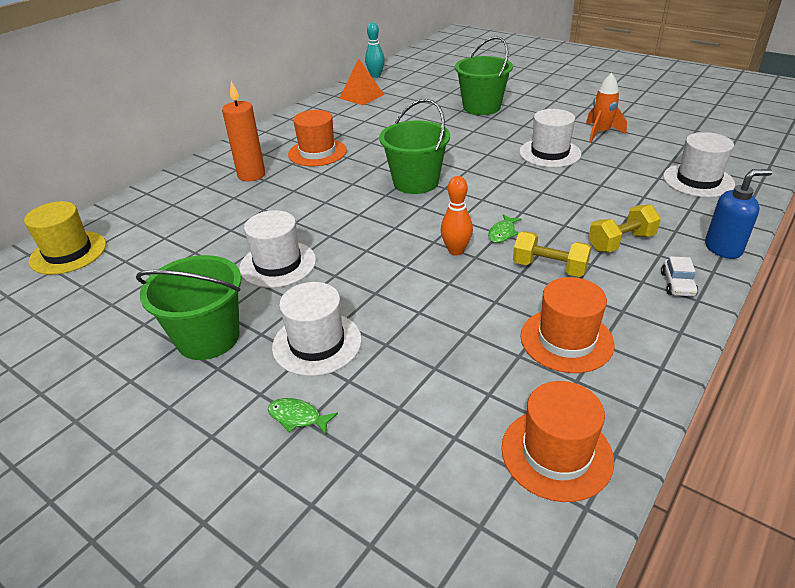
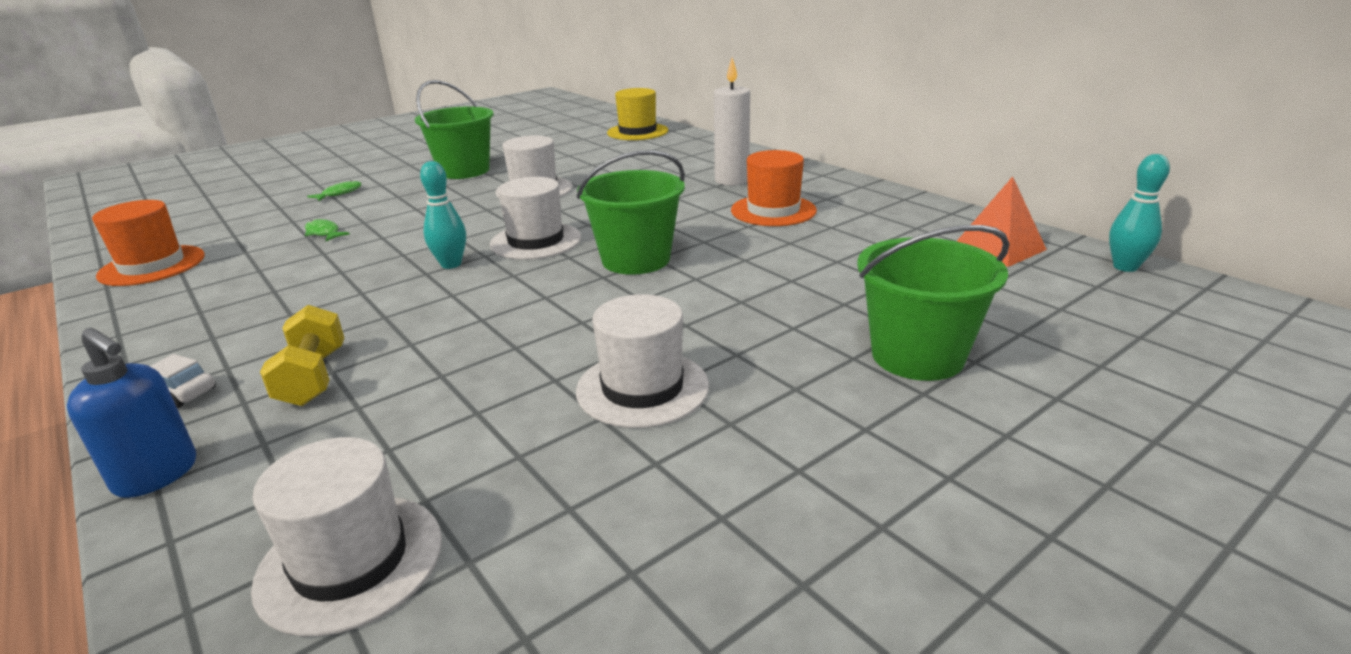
camera: 105 degrees right, 10 degrees down
orange candle [222,81,265,182] -> white candle [714,58,750,186]
white hat [272,282,362,376] -> white hat moved to [490,177,581,260]
orange bowling pin [441,176,473,255] -> turquoise bowling pin [420,161,466,269]
green fish [488,214,522,243] -> green fish moved to [305,219,350,241]
yellow dumbbell [513,231,592,277] -> none
orange hat [521,277,615,373] -> none
orange rocket [586,73,627,142] -> none
blue soap dispenser [705,169,772,259] -> blue soap dispenser turned 60 degrees counterclockwise [67,328,196,498]

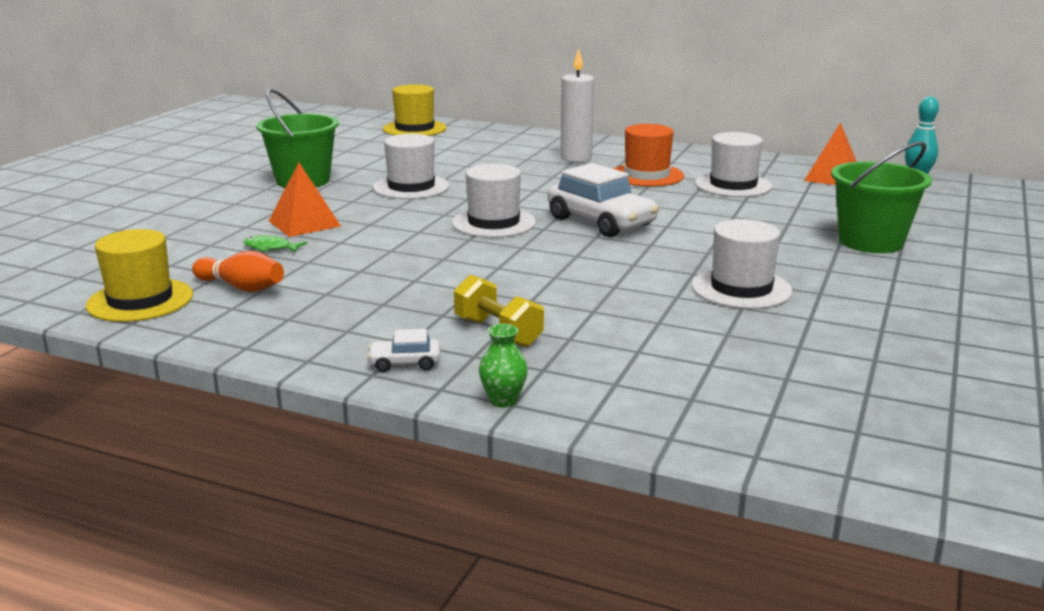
camera: 30 degrees left, 5 degrees down
blue soap dispenser [67,328,196,498] -> green vase [479,324,528,408]
orange hat [92,200,205,286] -> yellow hat [86,229,193,322]
white hat [251,437,442,637] -> white hat moved to [695,132,772,197]
green fish [307,180,362,201] -> none
turquoise bowling pin [420,161,466,269] -> none
green bucket [577,150,685,275] -> white car [548,163,659,237]
none -> orange bowling pin [192,251,284,292]
none -> orange pyramid [269,163,341,237]

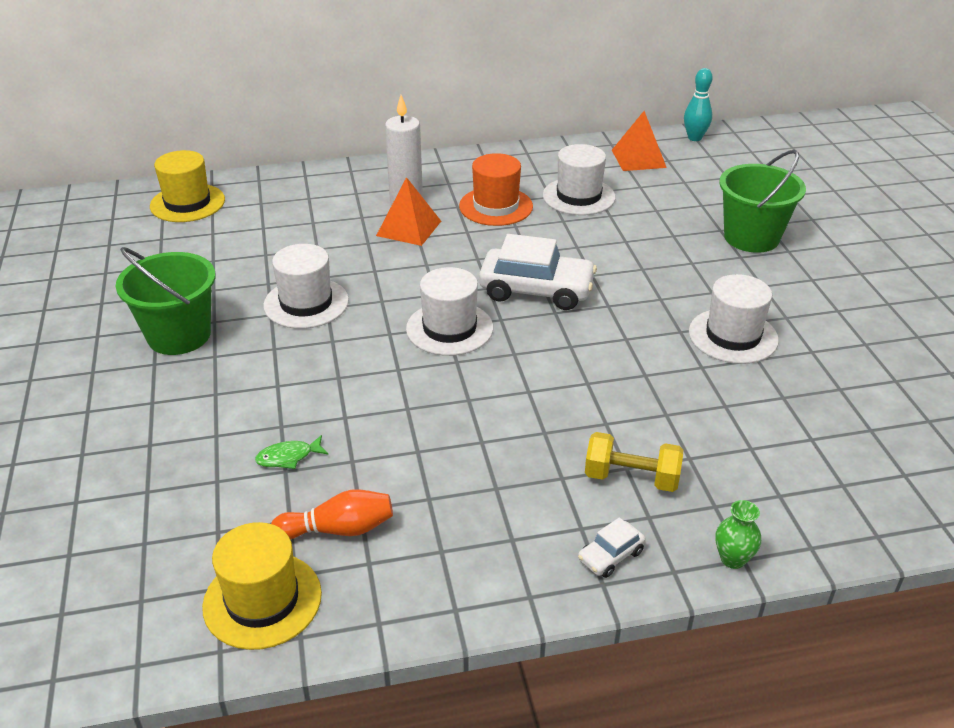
camera: 35 degrees left, 15 degrees up
orange pyramid [269,163,341,237] -> orange pyramid moved to [376,177,441,246]

